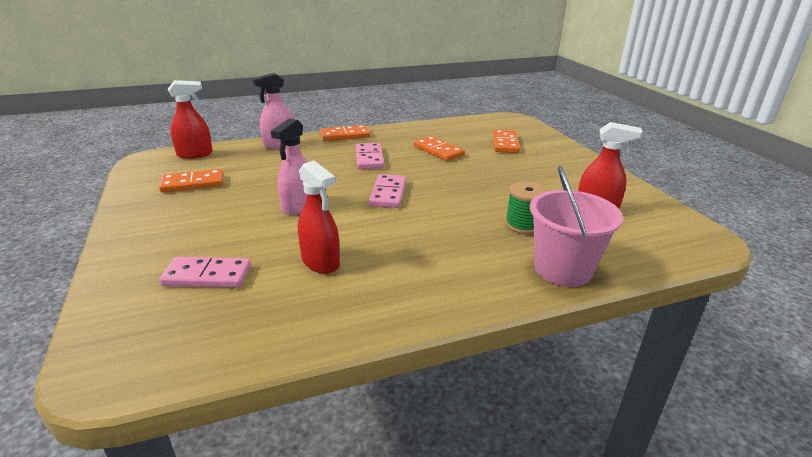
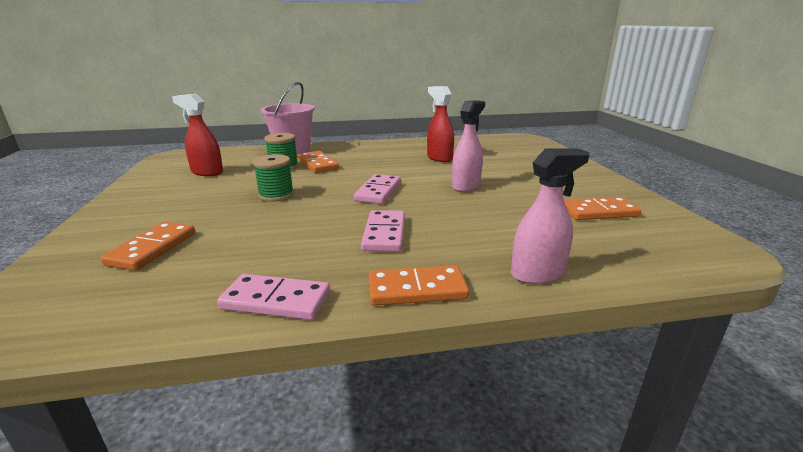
camera: 170 degrees left, 5 degrees down
pink domino [159,257,251,288] -> pink domino moved to [217,274,330,320]
red spray bottle [168,80,213,159] -> none
orange domino [414,136,465,161] -> orange domino moved to [298,151,339,173]
none -> green spool [253,154,294,202]

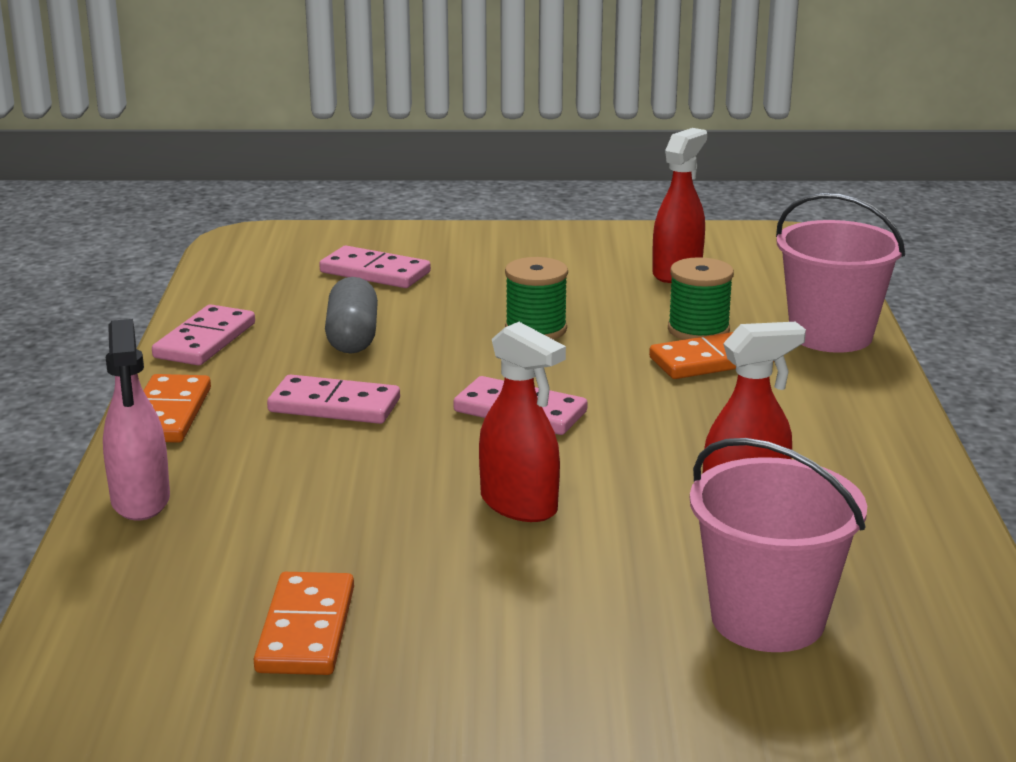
camera: 100 degrees right, 0 degrees up
orange domino [101,222,195,271] -> pink domino [319,246,431,288]
pink spray bottle [452,100,485,192] -> red spray bottle [479,322,566,522]
none -> grey capsule [325,277,378,353]
none -> pink bucket [690,438,867,652]

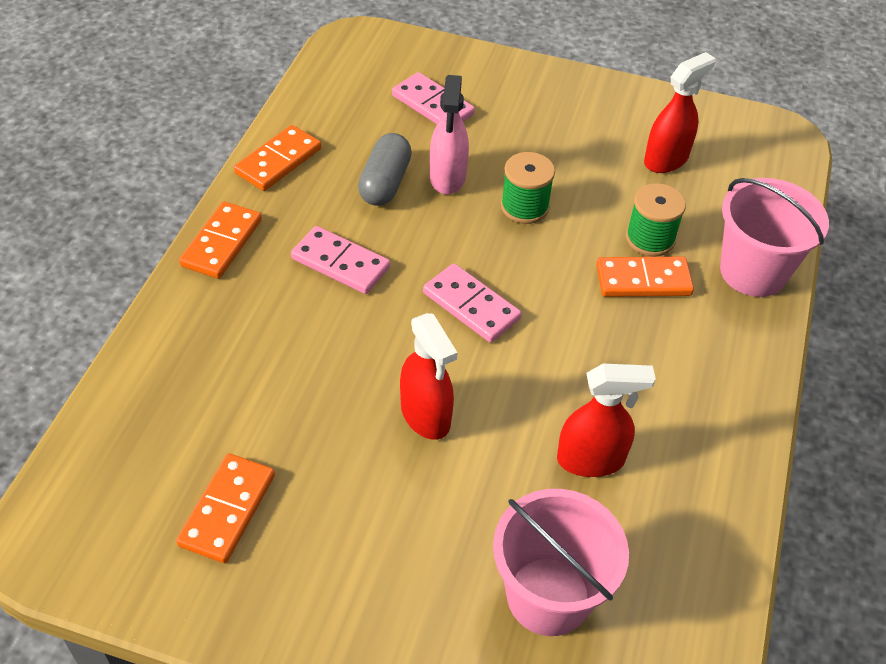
camera: 15 degrees right, 25 degrees up
pink spray bottle [103,319,170,521] -> pink spray bottle moved to [430,75,469,194]
pink domino [152,304,255,365] -> orange domino [234,125,321,191]

